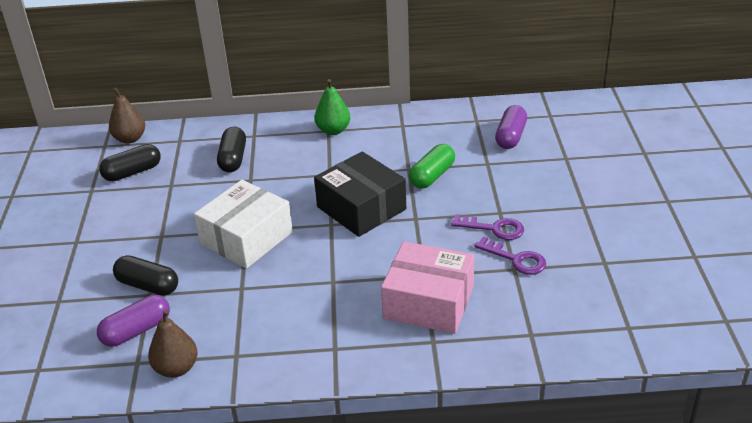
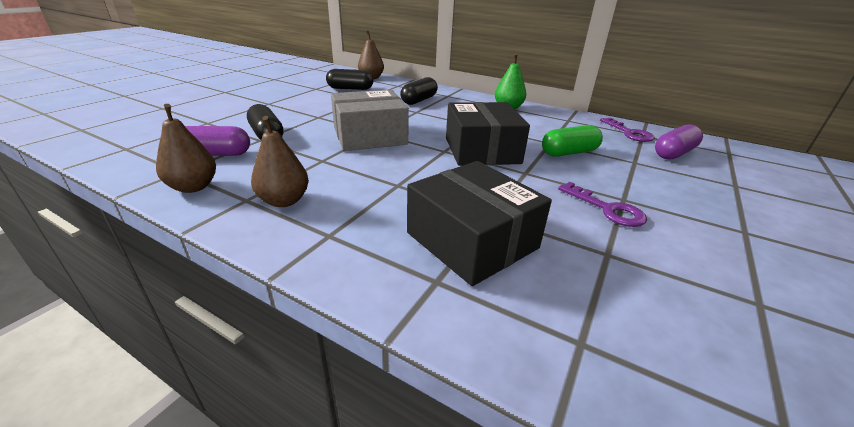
camera: 30 degrees right, 5 degrees down
white box [194,180,293,269] -> grey box [331,90,409,151]
pink box [381,241,474,334] -> black box [407,161,552,286]
purple key [474,236,546,275] -> purple key moved to [600,117,655,142]
none -> brown pear [251,116,309,207]

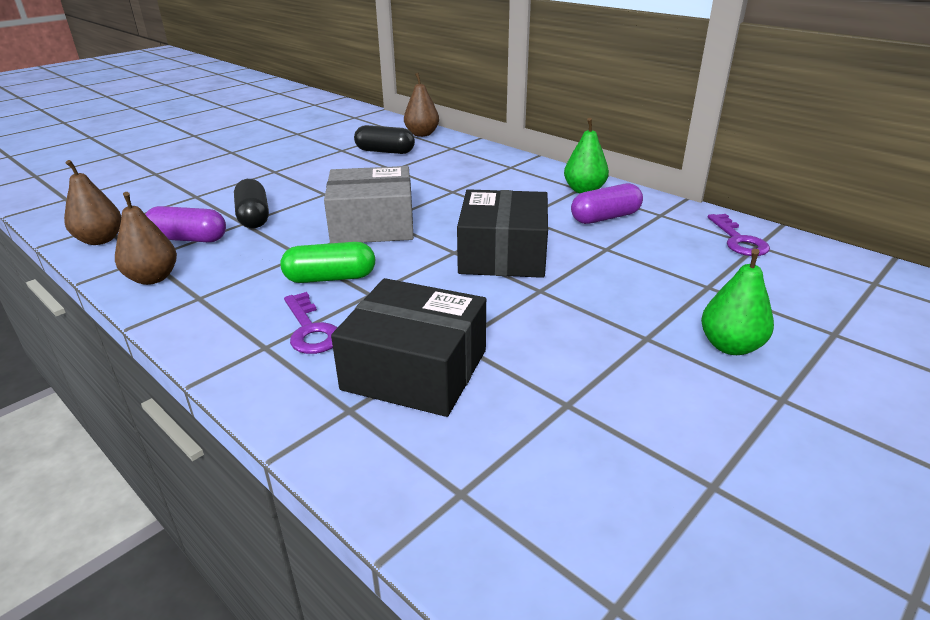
camera: 15 degrees right, 0 degrees up
brown pear [251,116,309,207] -> brown pear moved to [64,160,121,245]
black capsule [400,77,438,105] -> none
black box [407,161,552,286] -> black box turned 45 degrees counterclockwise [331,278,486,417]
green capsule [542,125,603,157] -> green capsule moved to [280,242,375,283]
purple key [558,182,647,227] -> purple key moved to [284,292,337,354]
purple capsule [655,124,703,160] -> purple capsule moved to [571,183,643,224]
none -> green pear [701,249,774,355]

